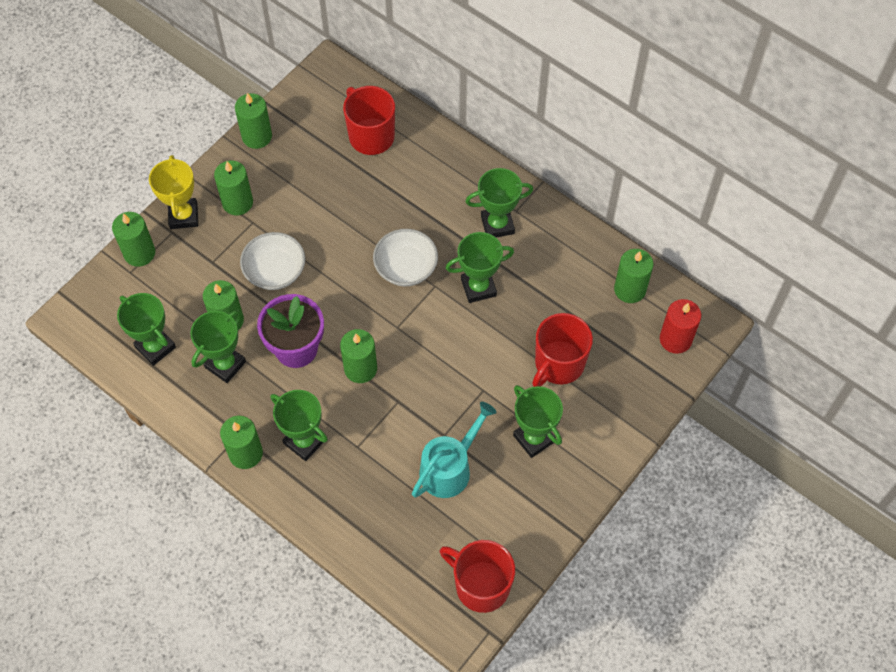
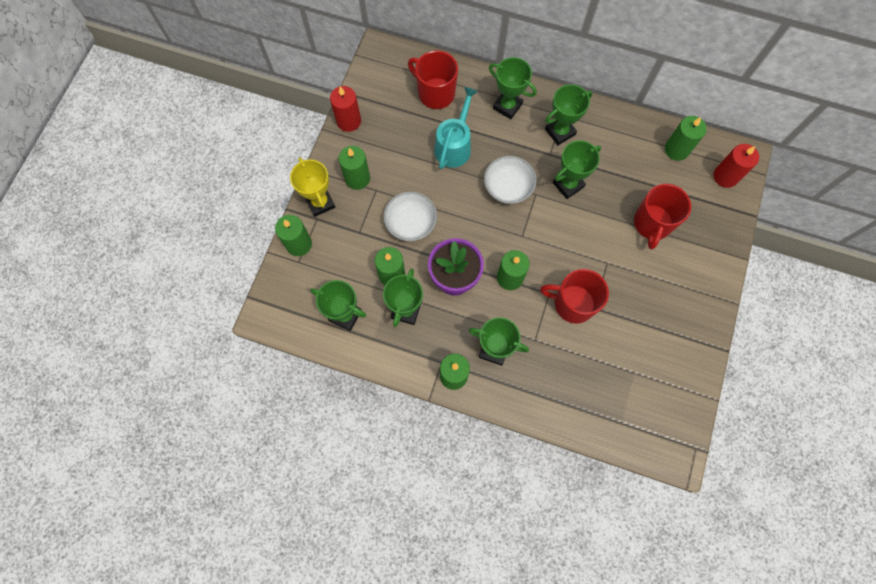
camera: 20 degrees left, 10 degrees up
green candle [235,93,272,149] -> red candle [330,86,361,132]
turquoise watering can [412,402,497,498] -> turquoise watering can moved to [434,87,478,169]
red mug [440,540,515,613] -> red mug moved to [540,269,609,324]
green trophy [513,385,563,458] -> green trophy moved to [489,57,537,119]

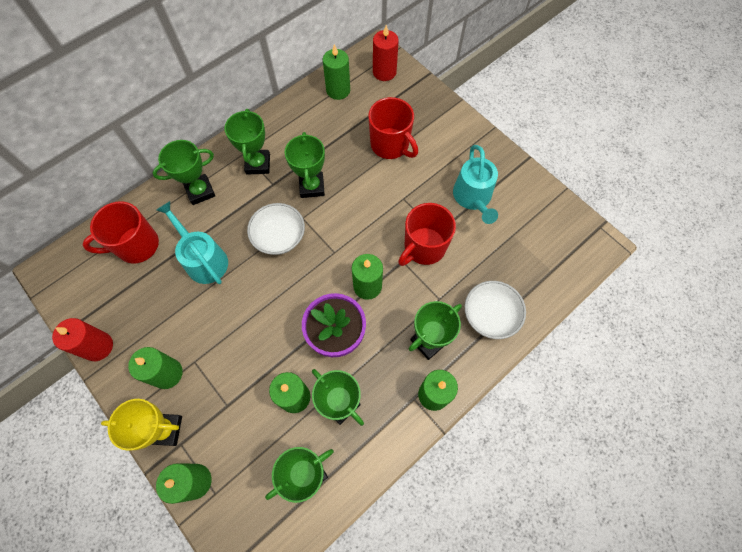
camera: 60 degrees left, 5 degrees down
white bowl [384,192,437,241] -> white bowl moved to [465,281,526,339]
none -> turquoise watering can [453,145,498,224]

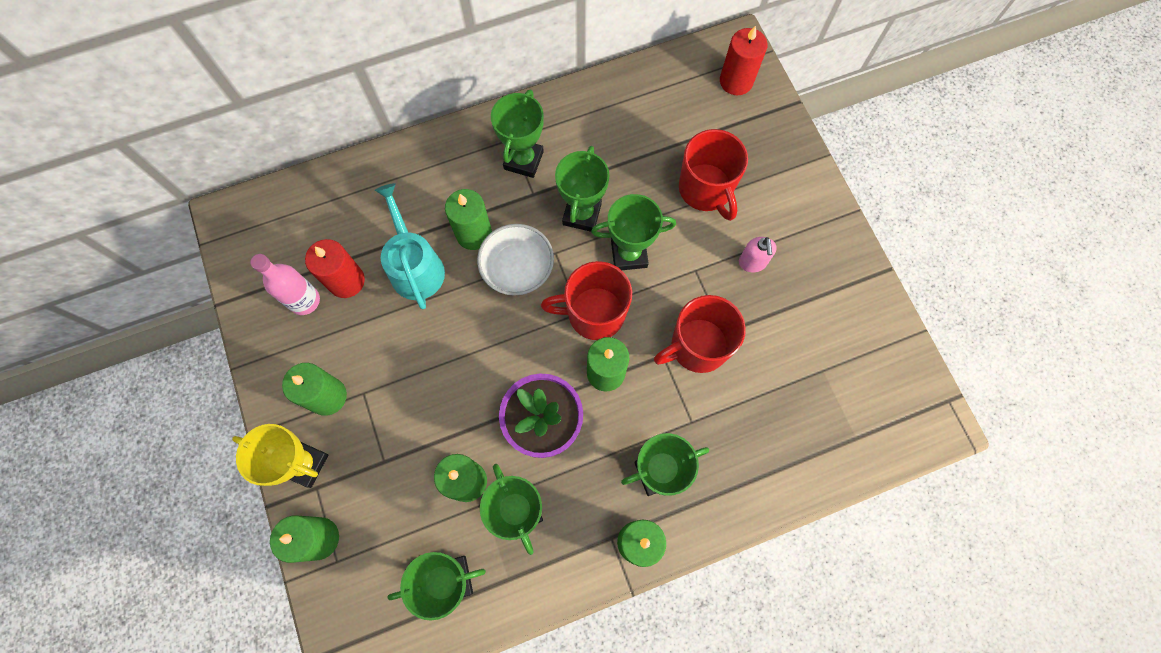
camera: 20 degrees right, 5 degrees up
red candle [52,318,113,361] -> red candle moved to [305,239,365,298]
red mug [82,201,159,264] -> red mug moved to [541,261,632,340]
green trophy [152,140,215,205] -> green trophy moved to [591,194,676,270]
green candle [323,44,350,100] -> green candle moved to [445,189,492,250]
turquoise watering can [453,145,498,224] -> none
white bowl [465,281,526,339] -> none
none -> pink bottle [250,254,320,315]
none -> pink soap dispenser [739,237,777,272]

